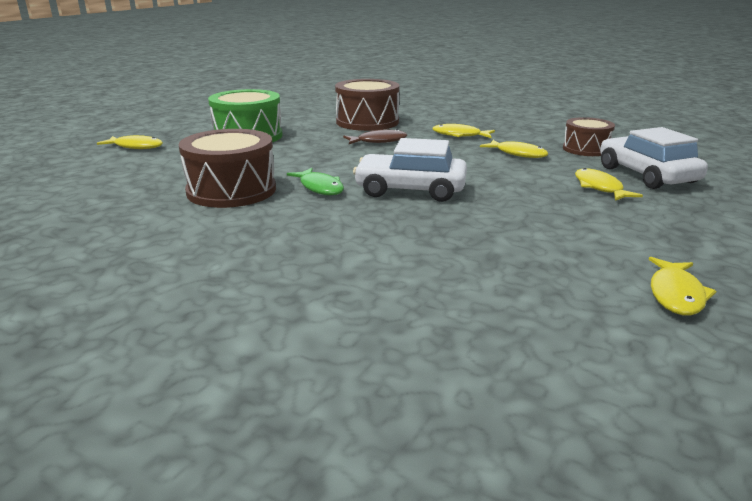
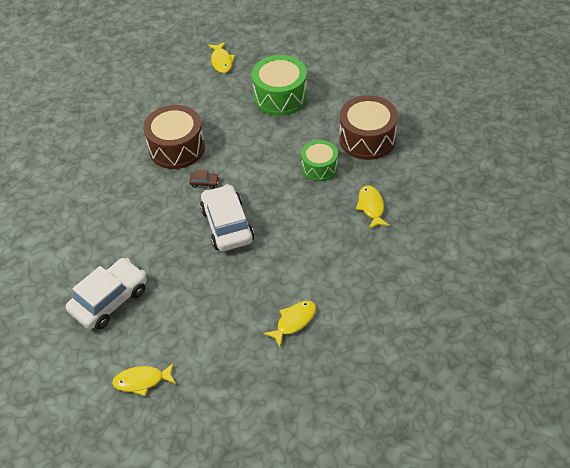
camera: 65 degrees right, 25 degrees up
green fish [287,168,344,195] -> brown car [189,170,220,189]
brown fish [343,129,407,144] -> green drum [301,140,338,181]
yellow fish [480,140,548,158] -> none
brown drum [563,117,615,156] -> none
white car [600,127,708,189] -> white car moved to [66,258,147,329]

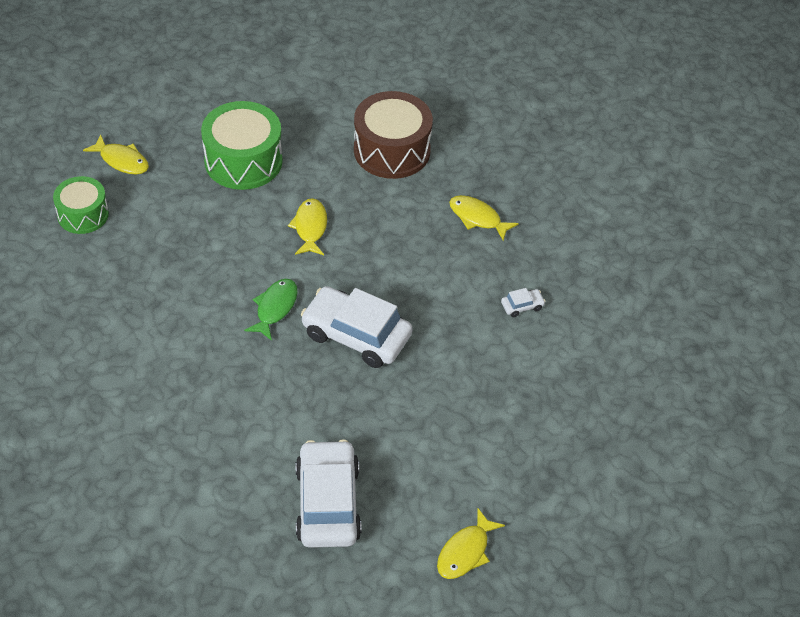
camera: 50 degrees left, 0 degrees up
brown drum [143,105,205,169] -> none
brown car [189,170,220,189] -> green fish [244,279,298,341]
yellow fish [263,301,316,347] -> yellow fish moved to [288,198,327,255]
green drum [301,140,338,181] -> green drum moved to [53,176,109,234]
none -> white car [501,288,546,317]

